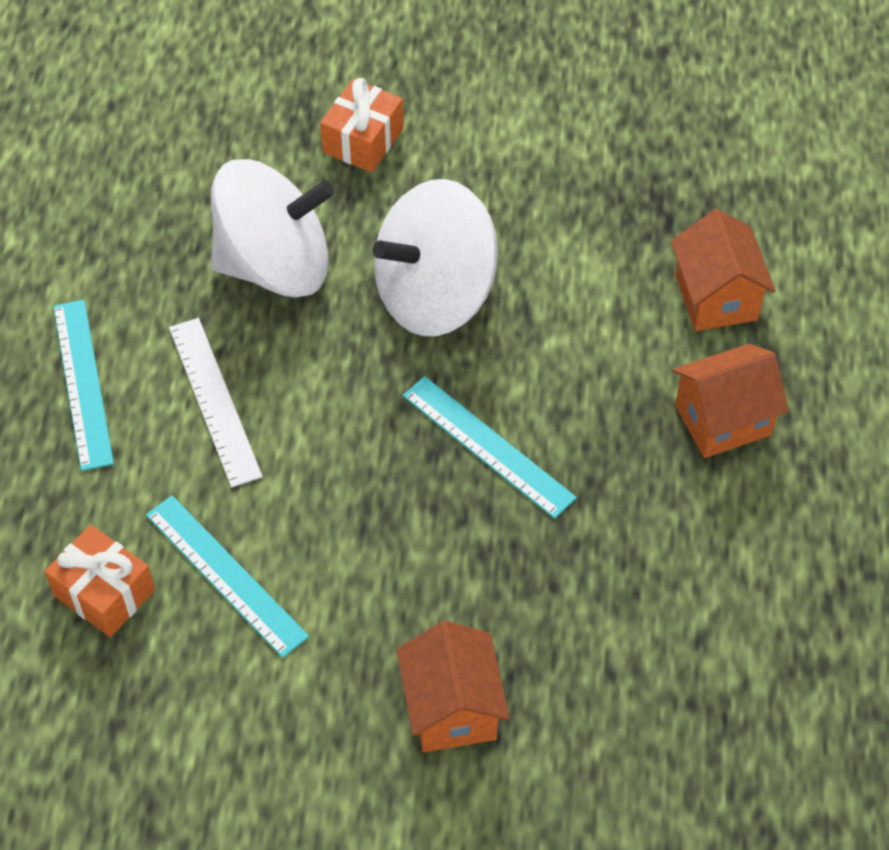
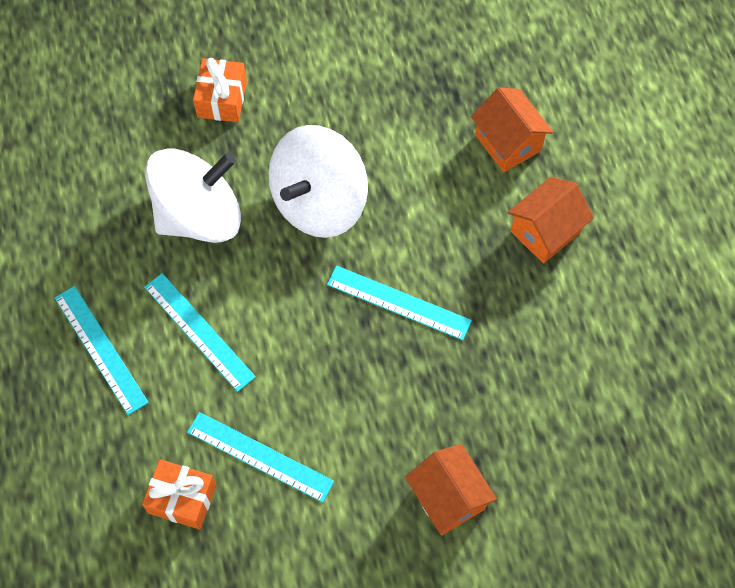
camera: 20 degrees left, 10 degrees up
white ruler [169,318,263,487] -> turquoise ruler [144,273,256,392]

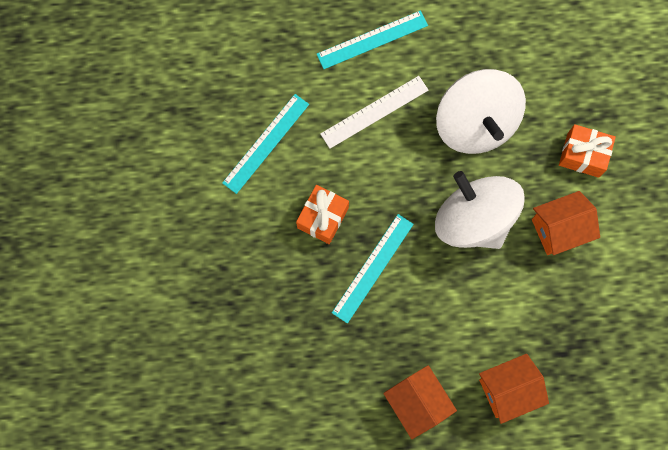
camera: 100 degrees right, 10 degrees up
orange gift [142,459,217,530] -> orange gift moved to [296,185,349,244]
turquoise ruler [144,273,256,392] -> white ruler [320,76,429,149]
orange house [405,444,497,535] -> orange house moved to [532,191,600,255]

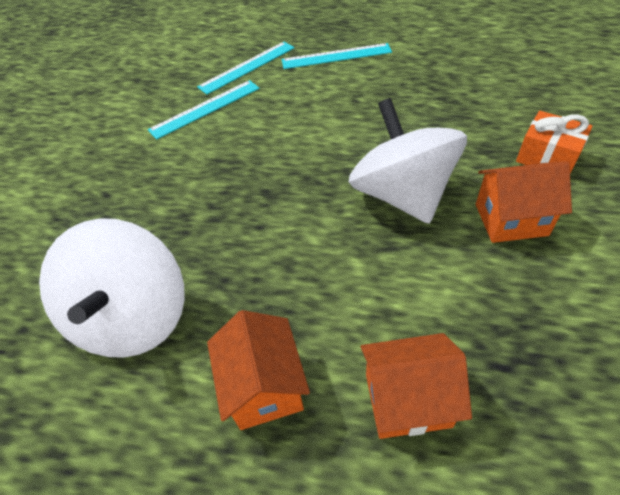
camera: 20 degrees right, 25 degrees down
orange gift [296,185,349,244] -> none
white ruler [320,76,429,149] -> none
turquoise ruler [332,214,414,323] -> turquoise ruler moved to [197,42,294,94]
white spinning top [436,69,526,154] -> white spinning top moved to [39,218,185,358]

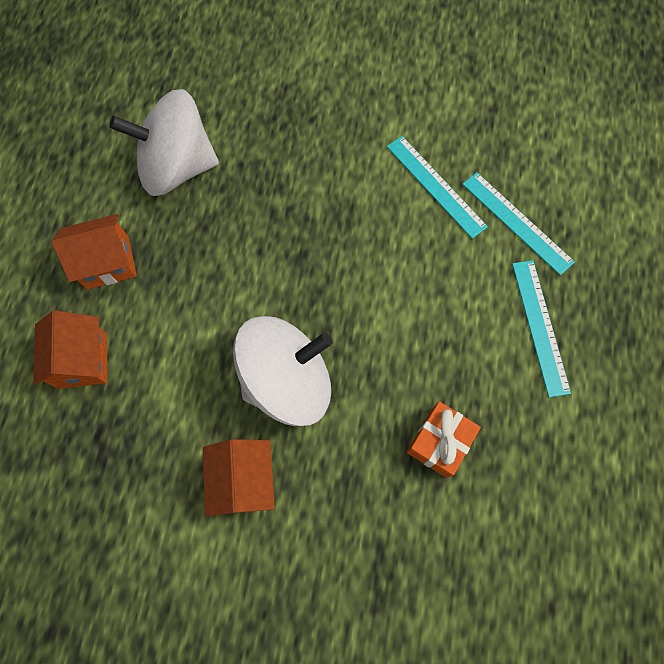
camera: 85 degrees right, 20 degrees up
orange gift [516,111,593,174] -> orange gift moved to [407,402,481,478]

